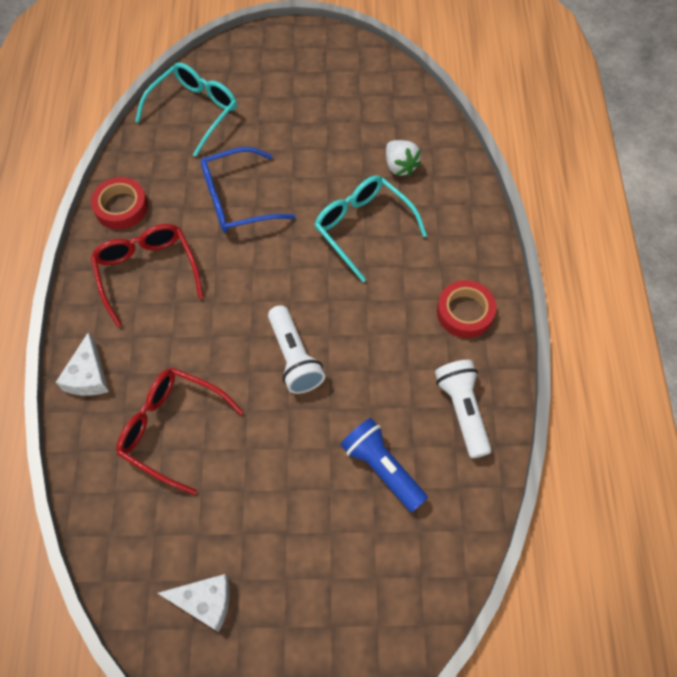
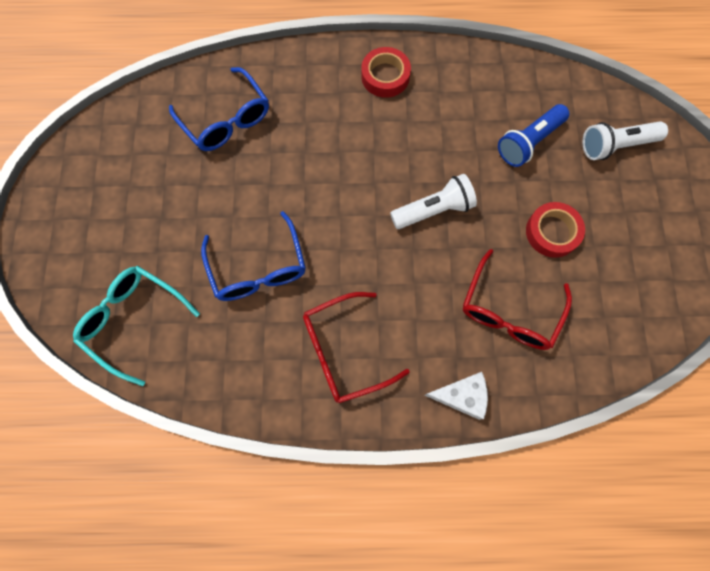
camera: 90 degrees left, 10 degrees up
red tape [91,177,148,230] -> red tape moved to [526,202,585,258]
white cheese [157,574,230,632] -> none
turquoise glasses [315,175,427,282] -> none
white strawberry [386,140,421,176] -> blue glasses [169,67,269,151]
white flashlight [435,360,492,458] -> white flashlight moved to [582,121,668,160]

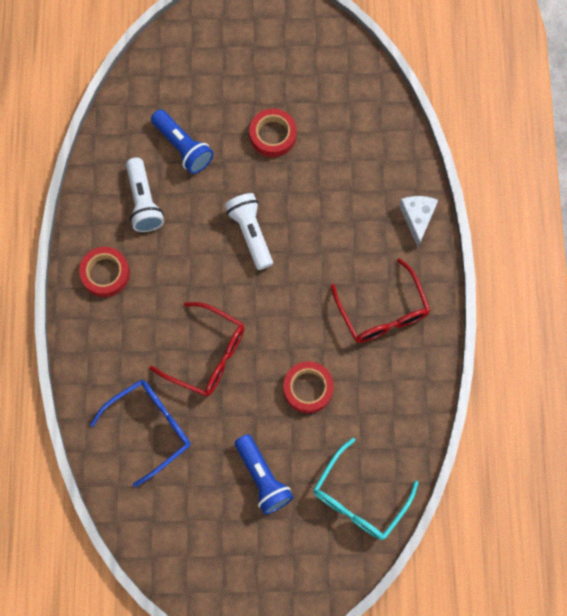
camera: 90 degrees left, 0 degrees up
blue glasses [201,211,306,301] -> red tape [283,361,334,413]
red glasses [463,249,572,350] -> red glasses moved to [149,302,245,396]
white flashlight [582,121,668,160] -> white flashlight moved to [126,158,164,232]
none -> blue flashlight [235,434,294,514]

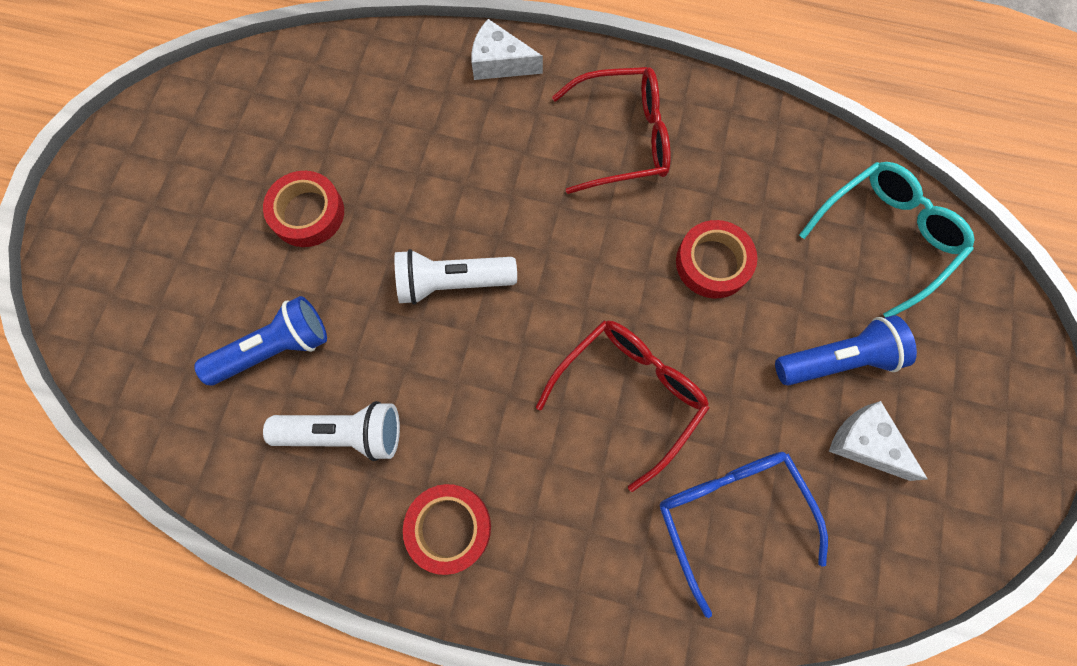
camera: 75 degrees left, 0 degrees up
turquoise glasses [313,438,418,540] -> turquoise glasses turned 90 degrees counterclockwise [799,162,975,317]
none -> white cheese [829,401,928,481]

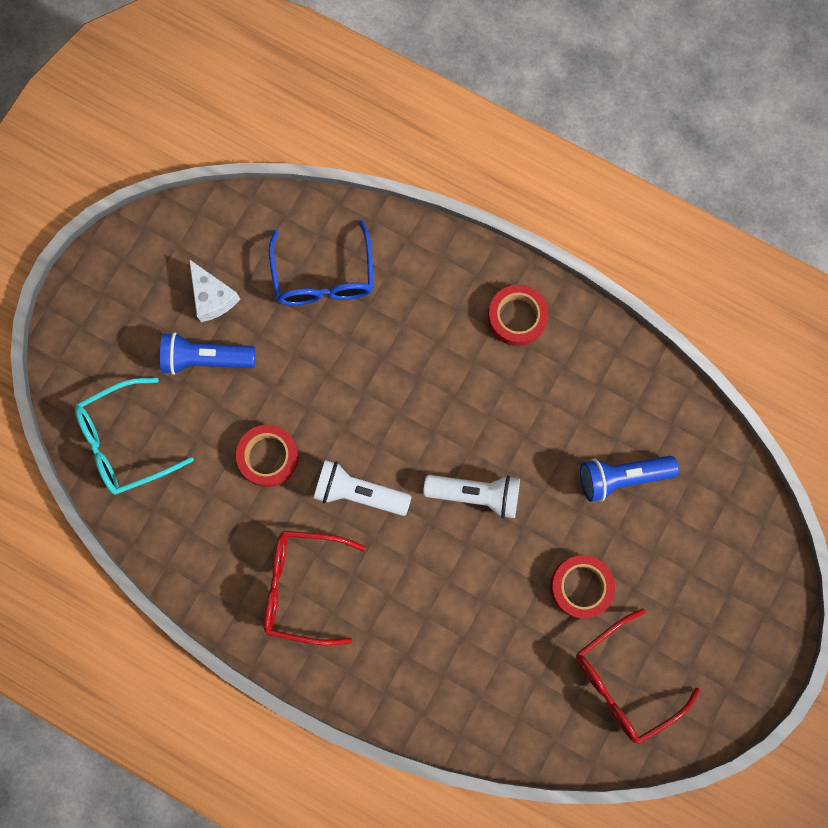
camera: 165 degrees left, 5 degrees up
white flashlight [263,401,400,461] -> white flashlight moved to [314,460,411,516]
white cheese [471,19,543,80] -> none
red glasses [536,320,710,492] -> red glasses moved to [576,609,700,744]

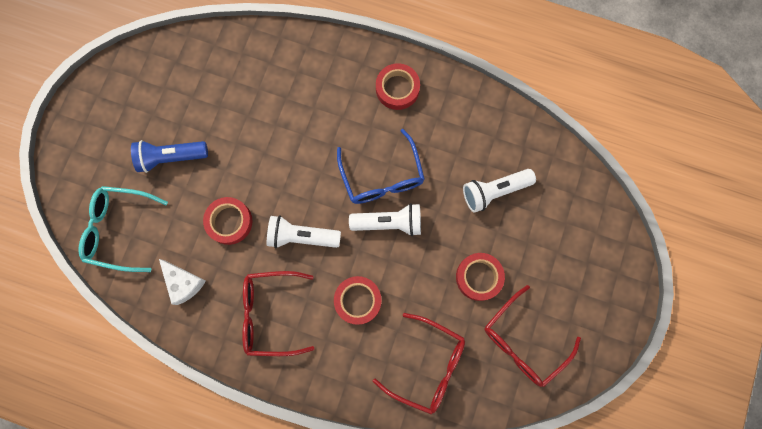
camera: 10 degrees left, 0 degrees up
turquoise glasses [75,378,194,495] -> turquoise glasses turned 45 degrees clockwise [78,186,168,272]
white cheese [189,259,240,322] -> white cheese moved to [159,259,206,305]
blue glasses [269,220,374,305] -> blue glasses moved to [337,129,425,204]
blue flashlight [580,456,679,502] -> white flashlight [463,169,536,213]
none -> red tape [334,276,382,325]
none -> red glasses [373,313,465,415]

